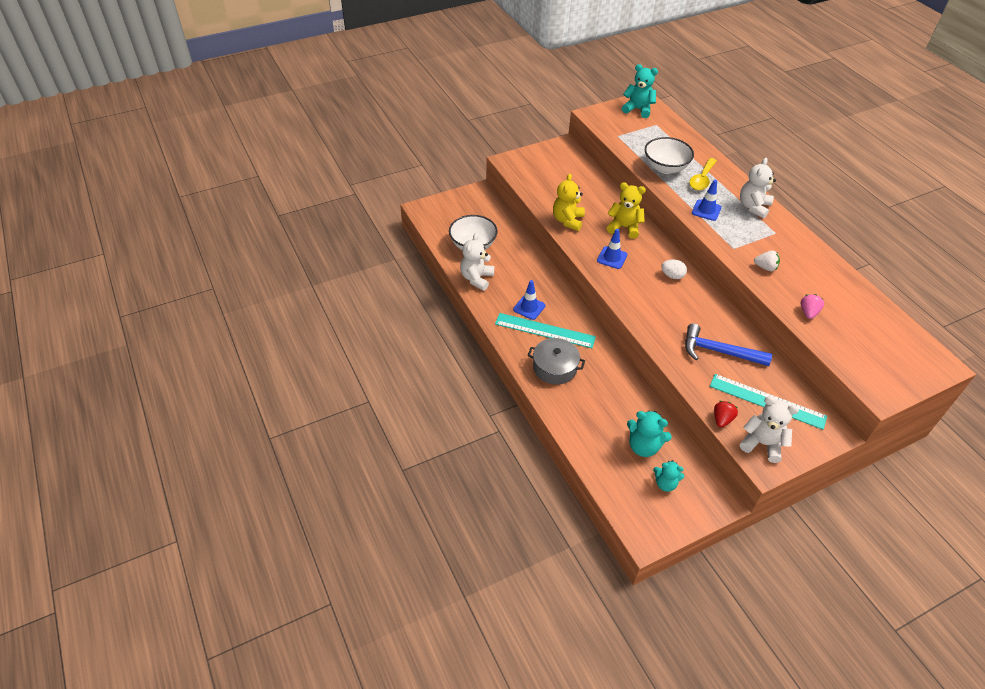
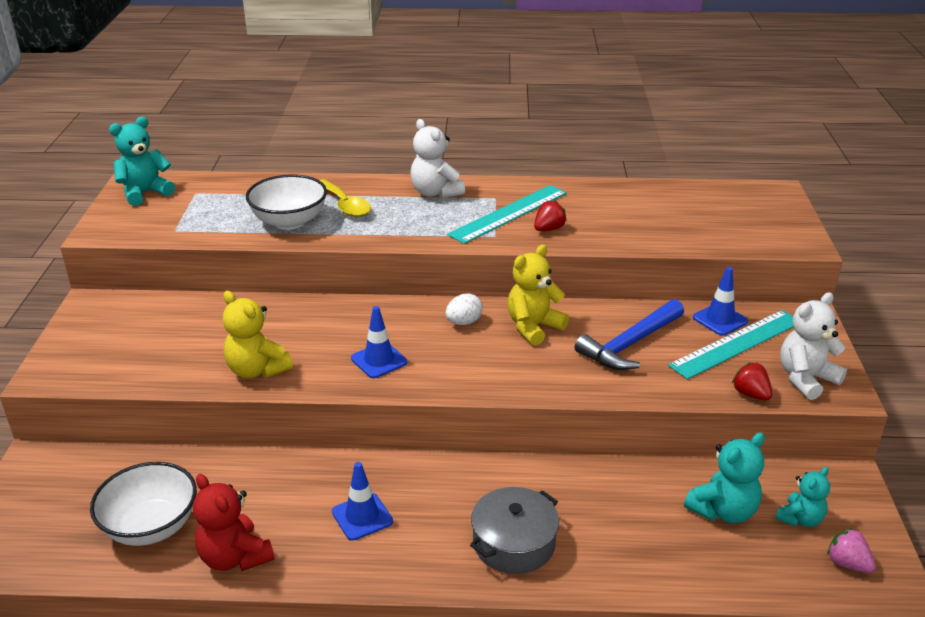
camera: 60 degrees left, 15 degrees down
white teddy bear [460,233,495,291] -> red teddy bear [193,474,275,571]
turquoise ruler [495,313,596,348] -> turquoise ruler moved to [447,185,567,244]
yellow teddy bear [607,182,646,239] -> yellow teddy bear moved to [507,245,569,346]
blue traffic cone [692,180,721,221] -> blue traffic cone moved to [693,267,748,336]
white strawberry [754,250,780,271] -> red strawberry [534,200,567,231]
pink strawberry [800,294,824,319] -> pink strawberry moved to [827,528,876,573]

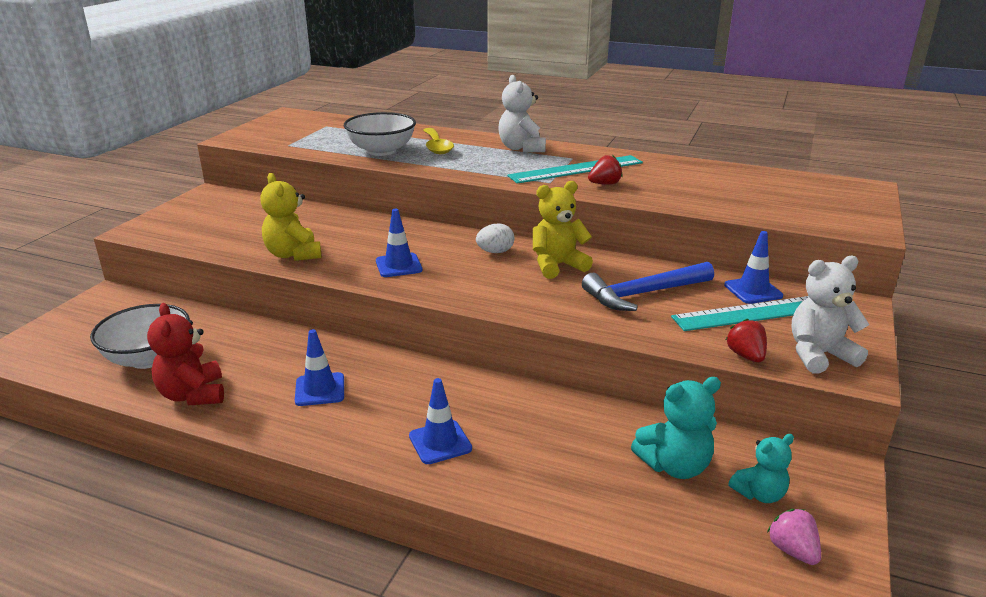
camera: 20 degrees right, 5 degrees down
turquoise teddy bear [109,117,175,206] -> none
grey pot [470,487,559,574] -> blue traffic cone [409,378,472,464]

